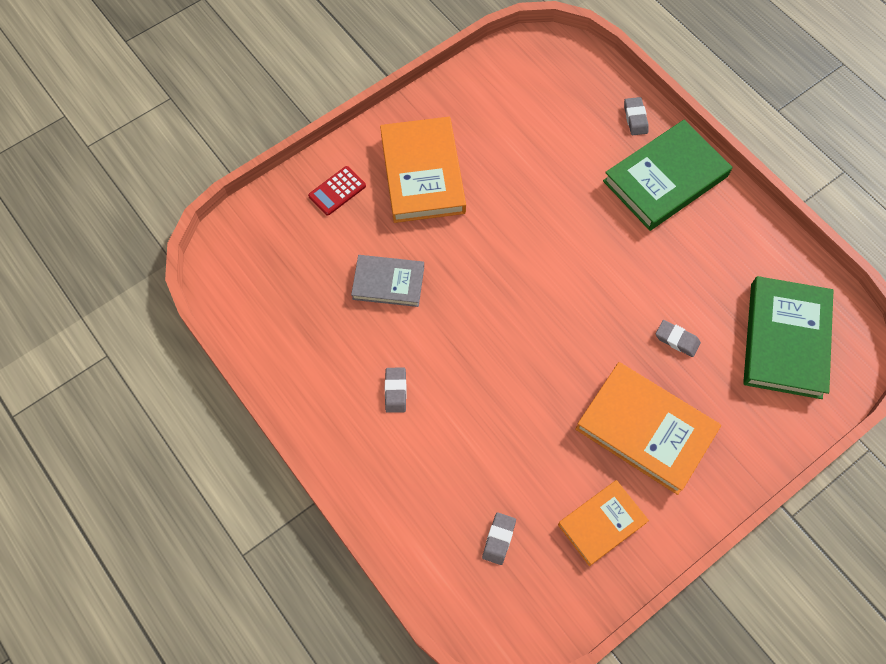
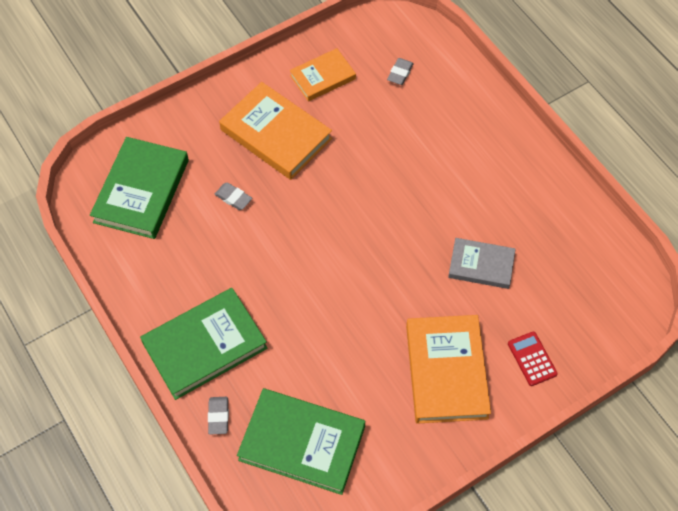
camera: 175 degrees left, 5 degrees down
red calculator [308,166,366,216] -> red calculator turned 75 degrees counterclockwise [508,332,558,386]
grey eraser [385,368,407,413] -> none
none -> green book [237,388,365,495]

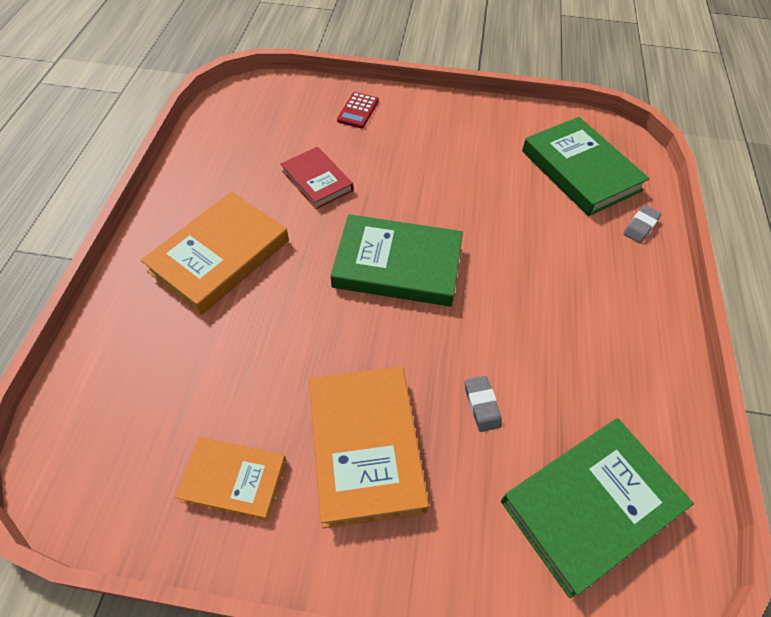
camera: 140 degrees left, 5 degrees down
green book [140,288,268,400] -> green book moved to [330,214,463,307]
grey eraser [387,58,414,85] -> none
orange book [406,315,491,424] -> orange book moved to [141,192,289,315]
grey book [448,238,515,289] -> red book [281,147,353,209]

